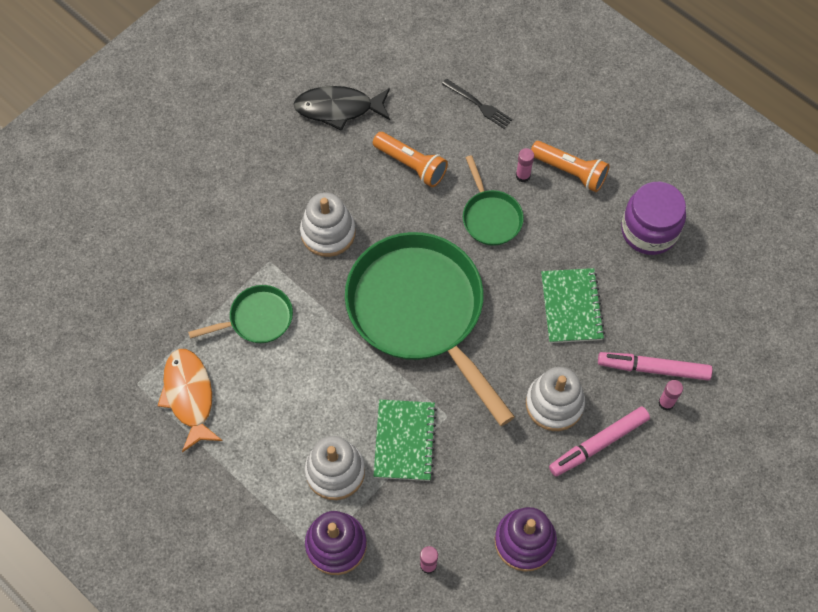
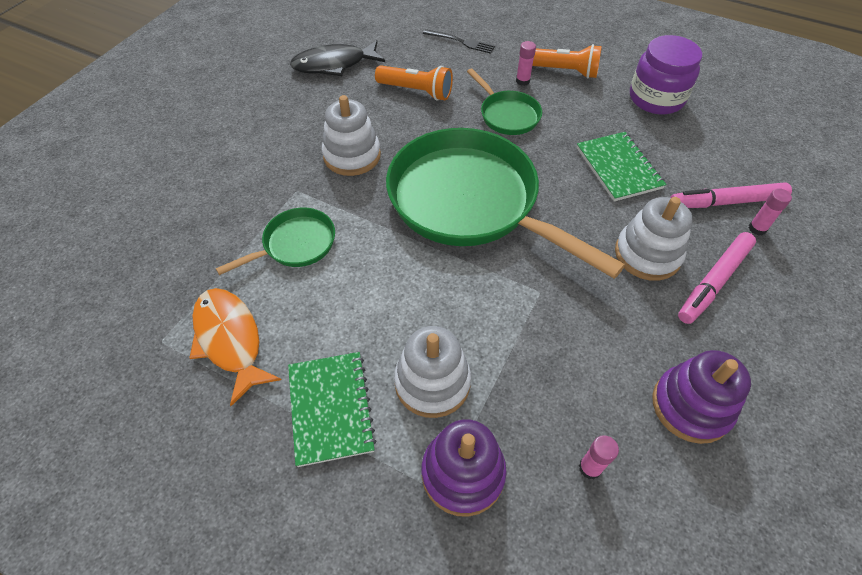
camera: 15 degrees left, 10 degrees down
green notebook [374,400,437,481] -> green notebook moved to [288,352,377,467]

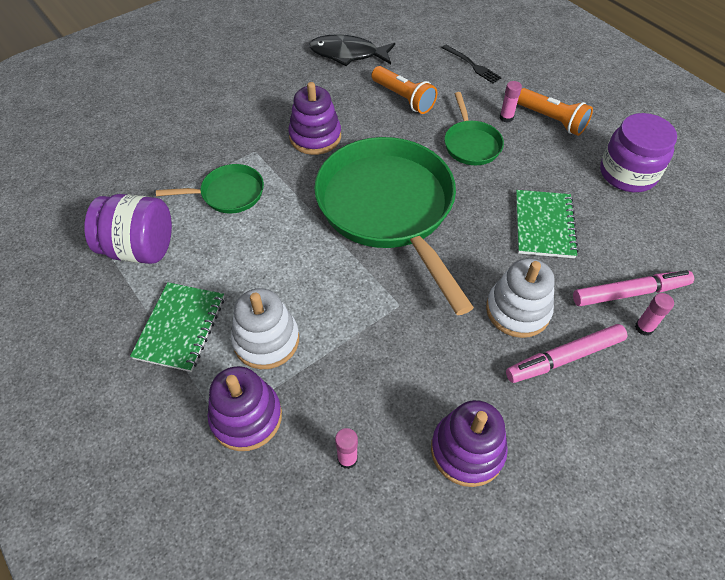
camera: 25 degrees right, 0 degrees up
orange fish [189,288,282,406] -> purple jar [84,194,172,264]
white stacking toy [322,95,381,176] -> purple stacking toy [288,82,341,155]
pink marker [670,182,792,208] -> pink marker turned 150 degrees clockwise [573,270,694,306]

